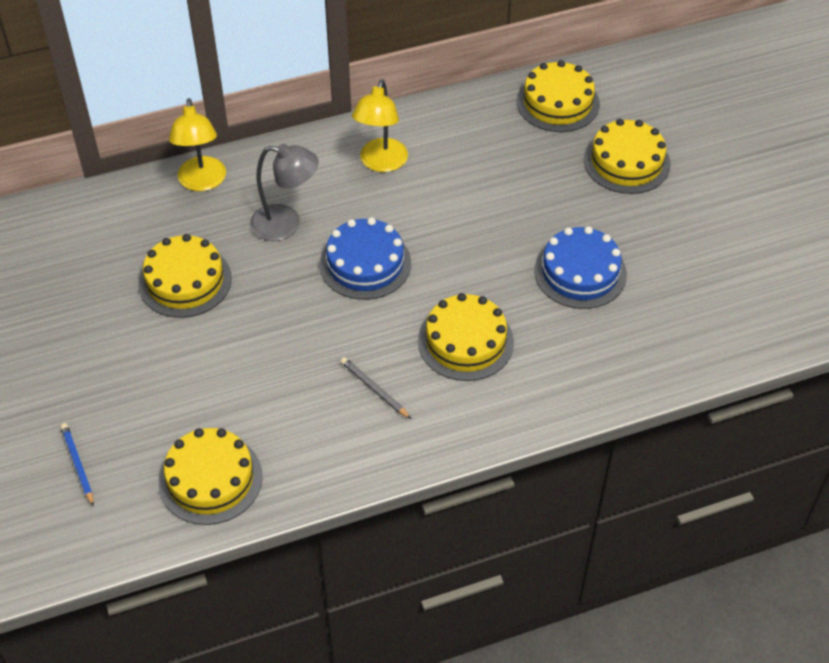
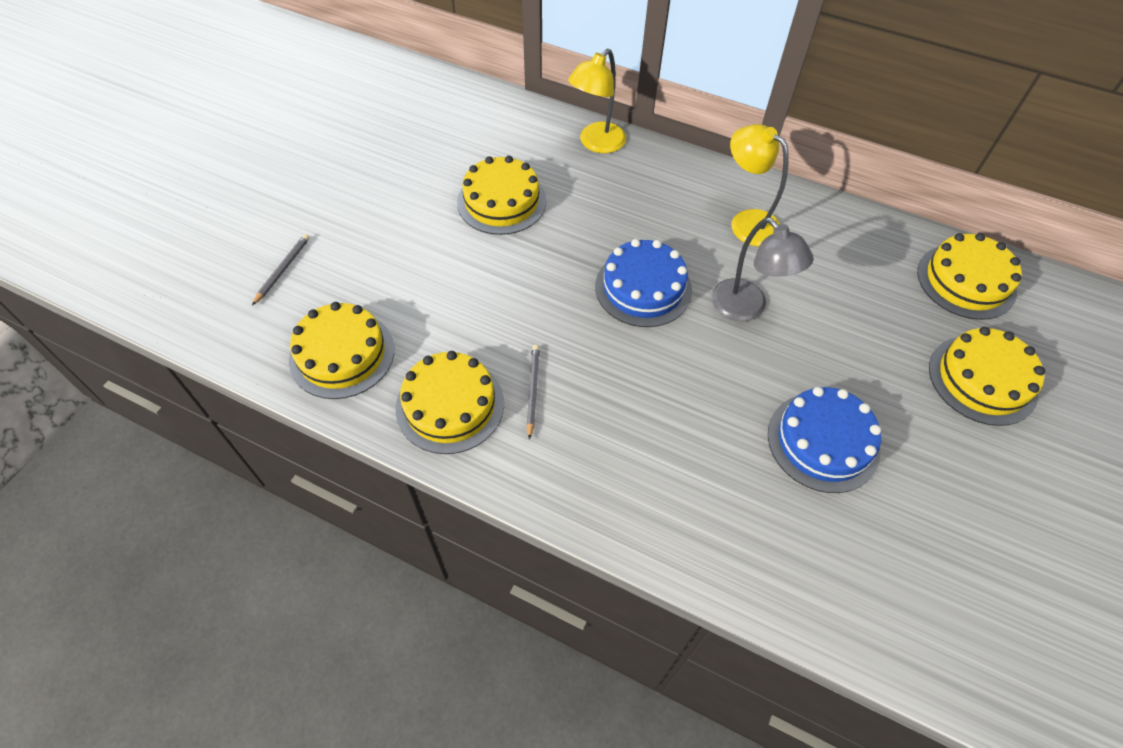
camera: 45 degrees right, 5 degrees up
blue pencil [61,423,94,507] -> grey pencil [252,234,310,306]
grey lamp [250,144,319,241] -> grey lamp moved to [711,218,814,321]
yellow lamp [352,79,408,172] -> yellow lamp turned 75 degrees clockwise [730,124,788,247]
yellow cake [418,293,514,381] -> yellow cake moved to [395,351,504,454]

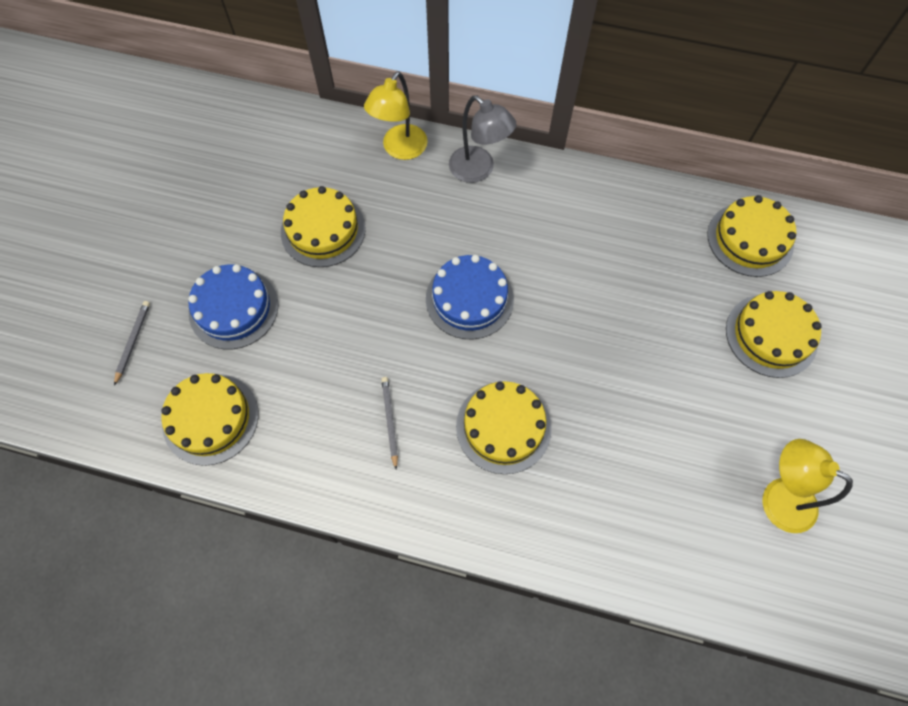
camera: 10 degrees left, 10 degrees up
yellow cake [395,351,504,454] -> yellow cake moved to [456,381,552,474]
grey lamp [711,218,814,321] -> grey lamp moved to [449,95,516,183]
yellow lamp [730,124,788,247] -> yellow lamp moved to [762,439,853,533]
blue cake [768,387,881,493] -> blue cake moved to [188,264,279,349]

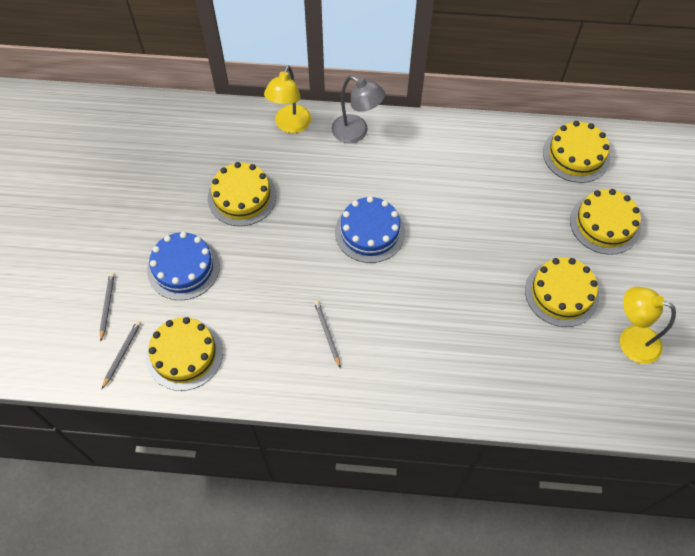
camera: 10 degrees left, 5 degrees down
yellow cake [456,381,552,474] -> yellow cake moved to [525,257,599,327]
none -> grey pencil [102,320,141,389]

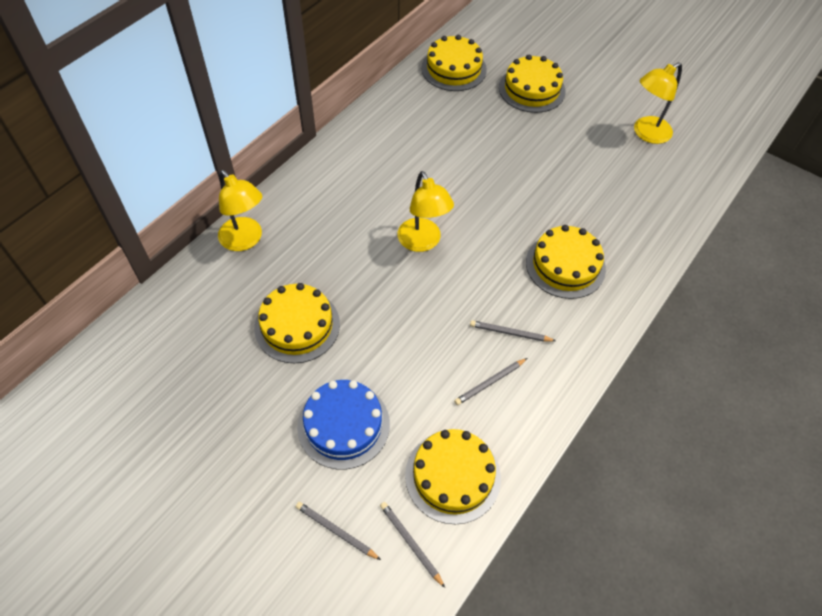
camera: 60 degrees left, 5 degrees down
grey lamp [332,76,385,143] -> none
blue cake [335,196,405,263] -> yellow lamp [398,171,454,252]
yellow cake [525,257,599,327] -> yellow cake moved to [526,225,606,299]
none -> grey pencil [454,358,527,405]

